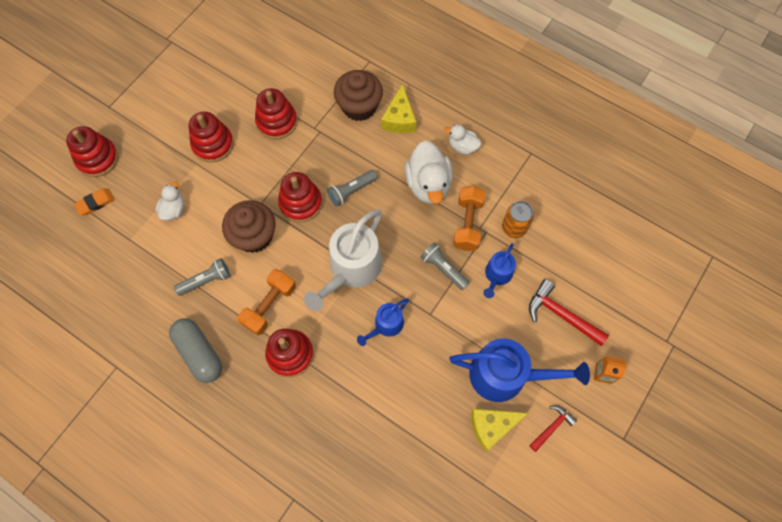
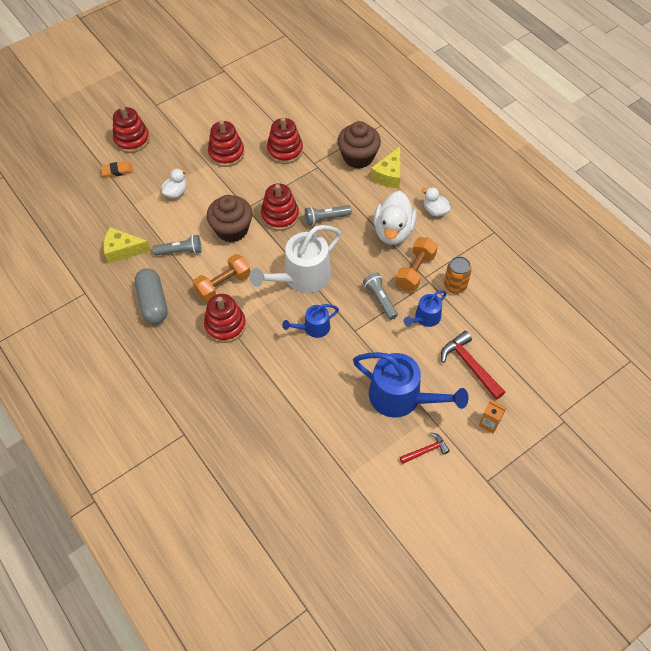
camera: 20 degrees right, 10 degrees down
yellow cheese [471,409,528,452] -> yellow cheese moved to [104,227,151,264]

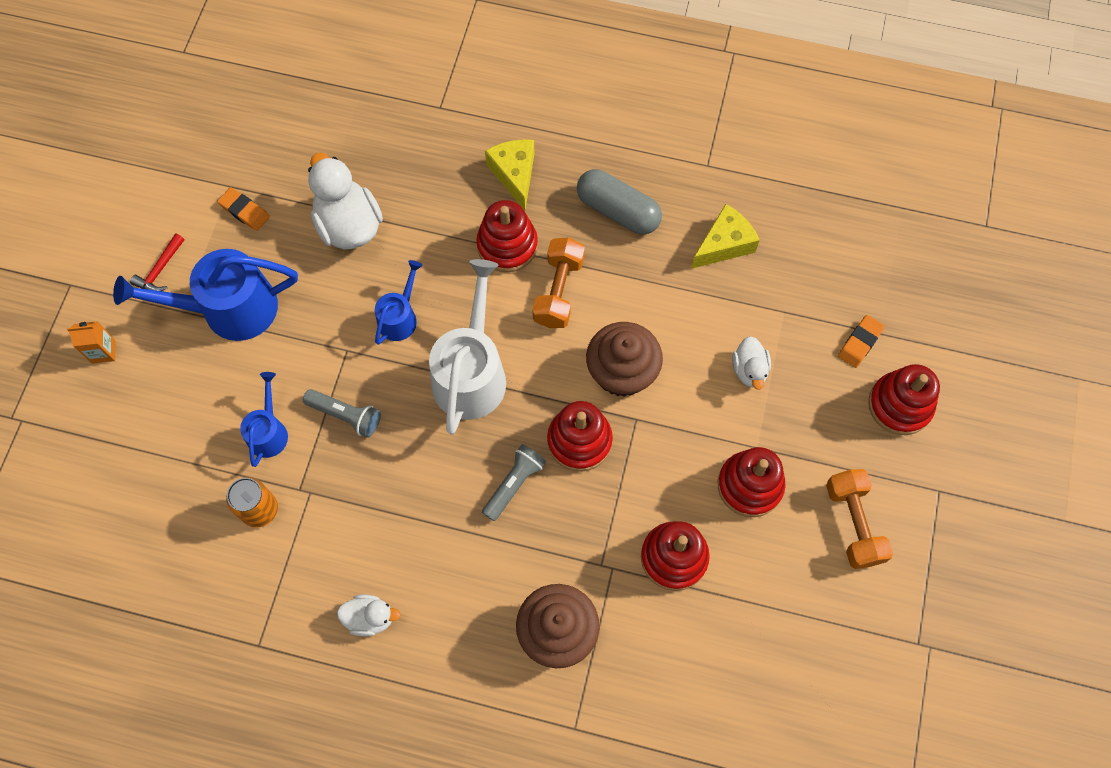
camera: 140 degrees right, 10 degrees up
grey flashlight [153,235,202,255] -> none
yellow cheese [370,147,400,188] -> yellow cheese moved to [485,139,534,210]
white duck [373,191,417,245] -> white duck moved to [308,152,383,249]
orange dumbbell [395,237,438,291] -> orange dumbbell moved to [826,469,893,569]
red hammer [441,331,505,400] -> none
none -> orange eraser [217,187,270,231]

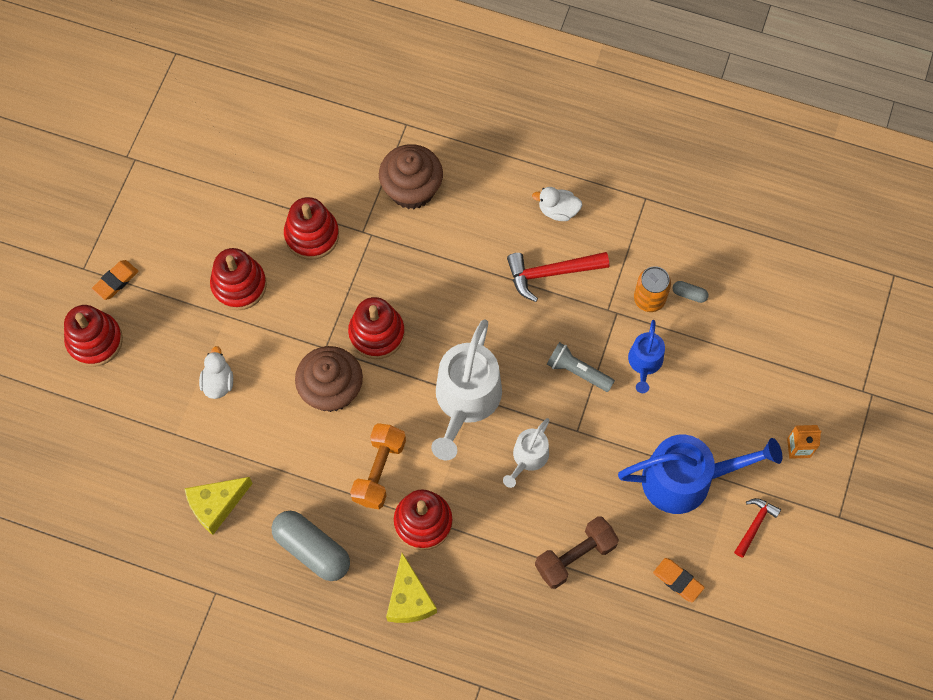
camera: 175 degrees left, 0 degrees up
white duck [308,152,383,249] -> brown dumbbell [535,516,619,589]
blue watering can [375,260,423,345] -> white watering can [503,418,549,488]
grey flashlight [482,444,546,521] -> none
orange dumbbell [826,469,893,569] -> none
orange eraser [838,315,885,368] -> orange eraser moved to [92,260,139,300]
none -> red hammer [507,252,609,302]
none -> grey capsule [673,281,709,303]

